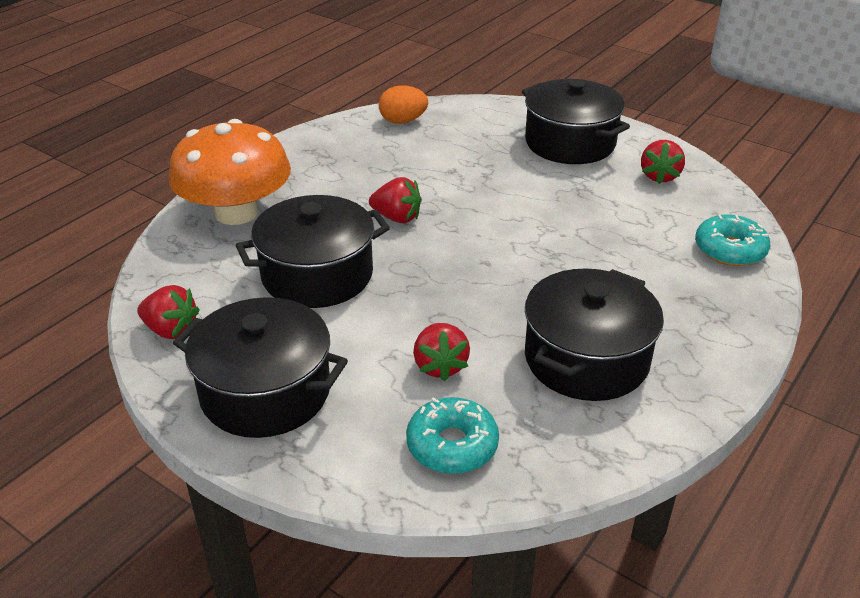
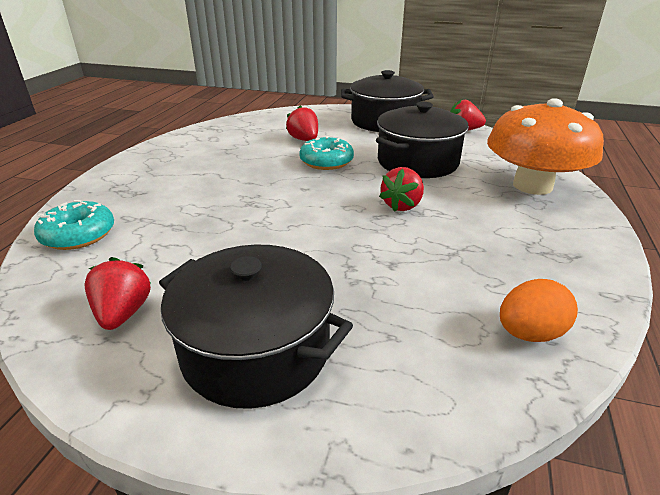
camera: 160 degrees right, 5 degrees down
red strawberry [369,177,422,223] -> red strawberry turned 60 degrees counterclockwise [379,167,424,212]
turquoise donut [406,397,499,474] -> turquoise donut moved to [299,136,354,170]
black pot [525,268,664,401] -> none

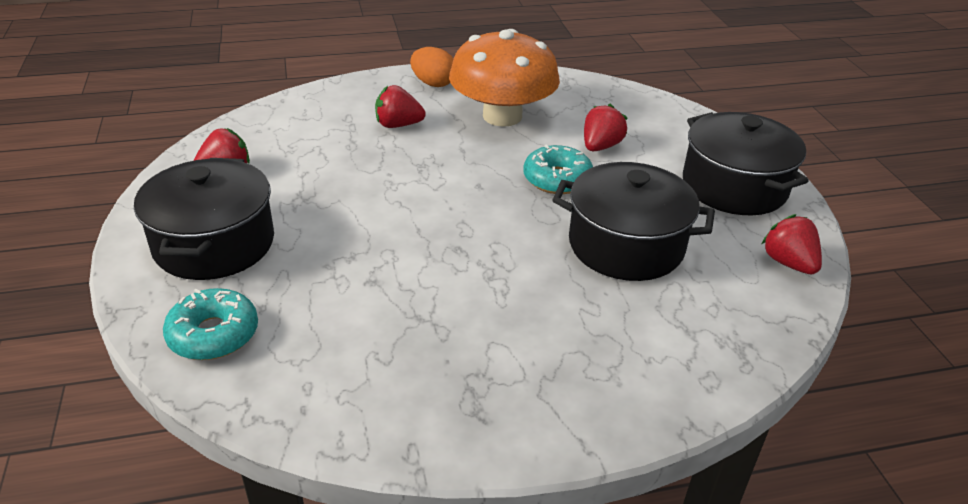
camera: 60 degrees right, 5 degrees up
turquoise donut [34,200,114,250] -> turquoise donut moved to [163,288,258,360]
red strawberry [379,167,424,212] -> red strawberry moved to [375,85,426,128]
orange mushroom [487,98,604,195] -> orange mushroom moved to [449,29,560,127]
orange egg [500,279,578,342] -> orange egg moved to [410,47,453,87]

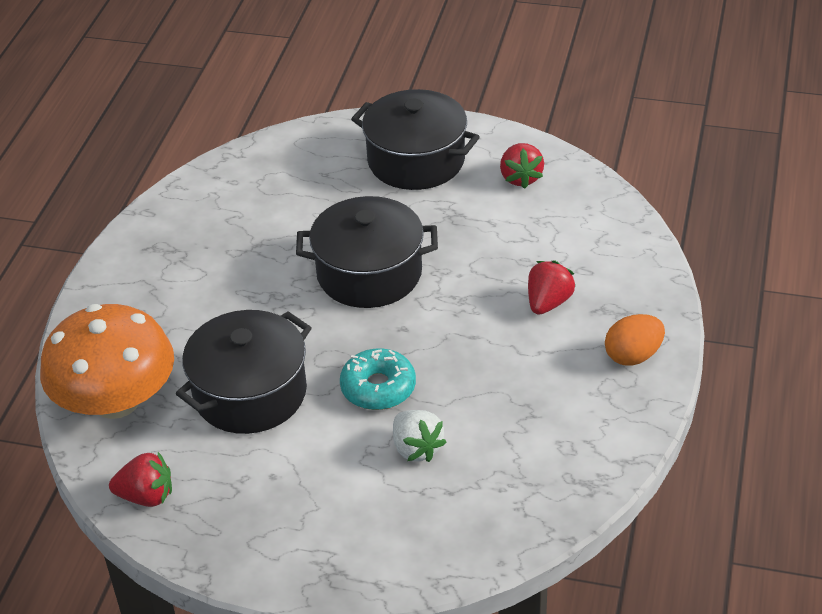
camera: 120 degrees right, 5 degrees up
turquoise donut [163,288,258,360] -> none
orange mushroom [449,29,560,127] -> orange mushroom moved to [40,304,174,419]
red strawberry [584,104,628,151] -> white strawberry [393,410,446,462]
black pot [683,112,809,215] -> black pot moved to [296,196,438,308]

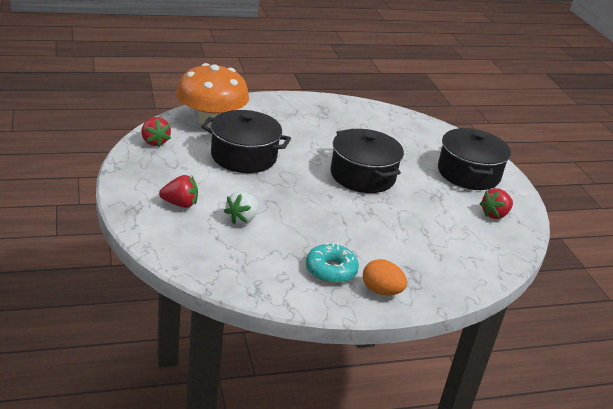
camera: 55 degrees right, 10 degrees down
turquoise donut [340,348,416,410] -> turquoise donut moved to [306,243,359,284]
red strawberry [528,261,576,315] -> red strawberry moved to [159,175,198,208]

